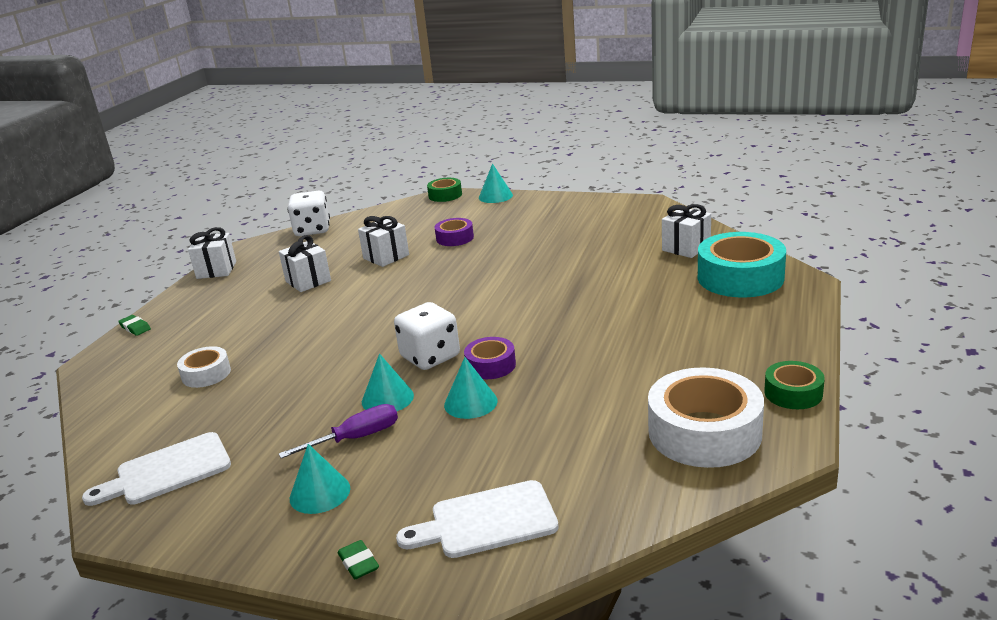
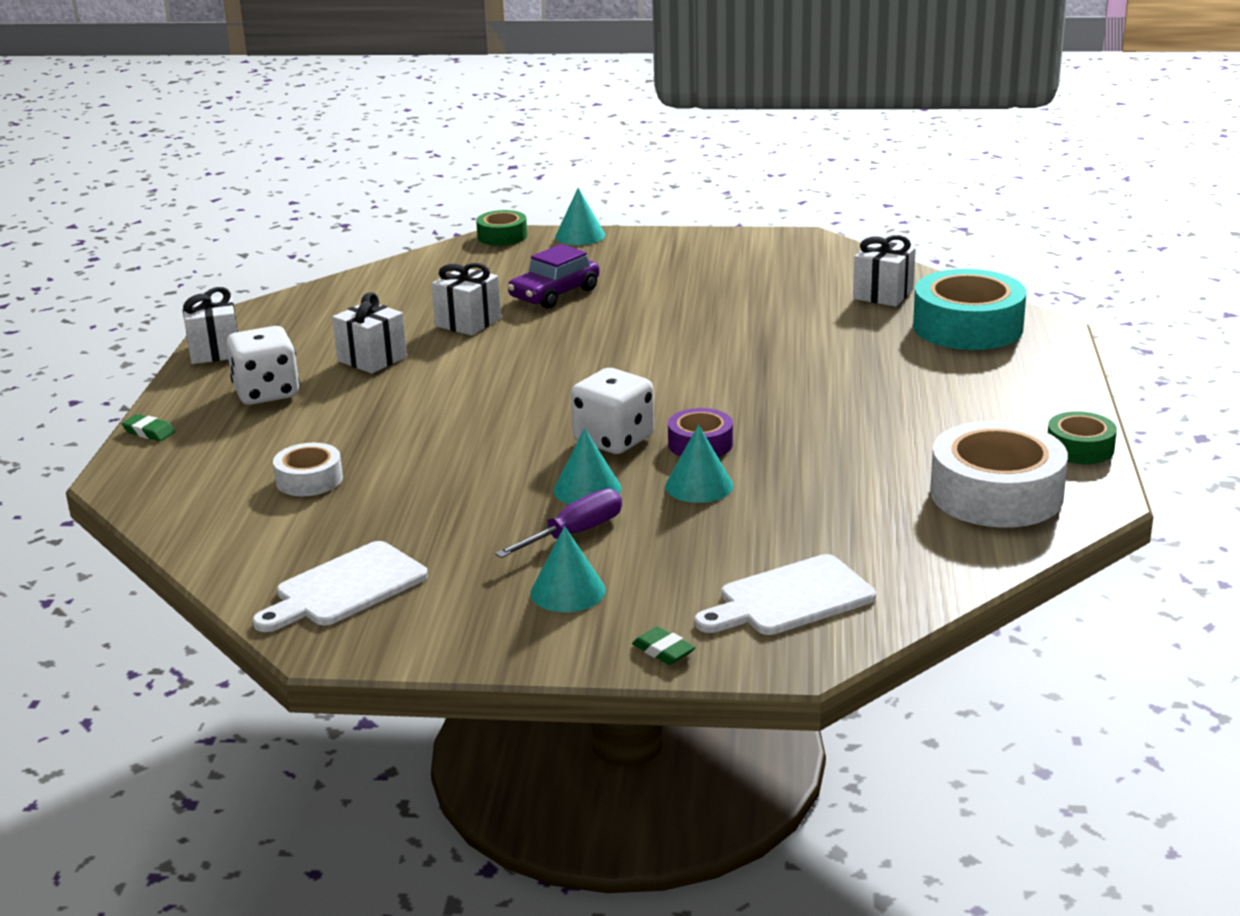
camera: 15 degrees left, 0 degrees up
white dice [288,191,330,236] -> white dice moved to [226,326,300,405]
purple tape [435,218,474,246] -> purple car [507,244,600,309]

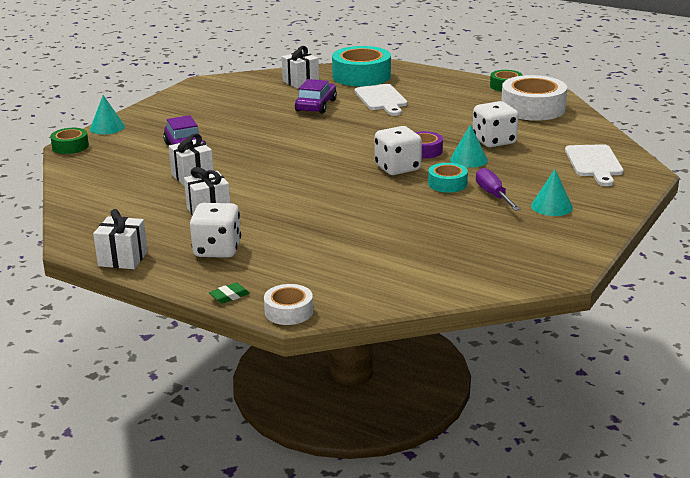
camera: 65 degrees left, 0 degrees up
white cutting board [253,541,428,632] -> white cutting board moved to [354,84,408,116]
white tape [273,443,343,496] -> white tape moved to [264,284,313,325]
turquoise cone [553,428,621,504] -> turquoise tape [428,163,468,193]
green eraser [632,627,696,665] -> none
none -> purple car [295,79,337,114]
none -> white dice [473,101,519,147]

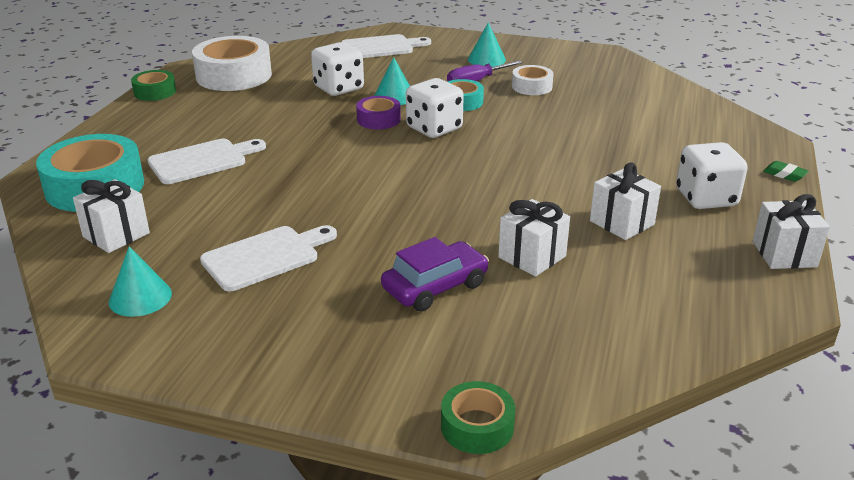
camera: 105 degrees left, 5 degrees up
turquoise cone [90,95,125,134] -> turquoise cone moved to [109,246,172,317]
white tape [264,284,313,325] -> white tape moved to [512,65,554,95]
purple car [295,79,337,114] -> none
none -> white cutting board [200,225,337,291]

